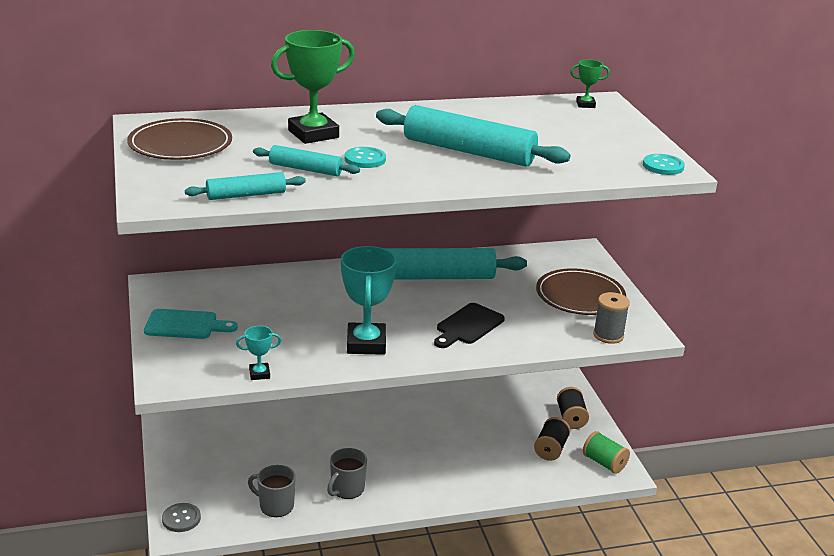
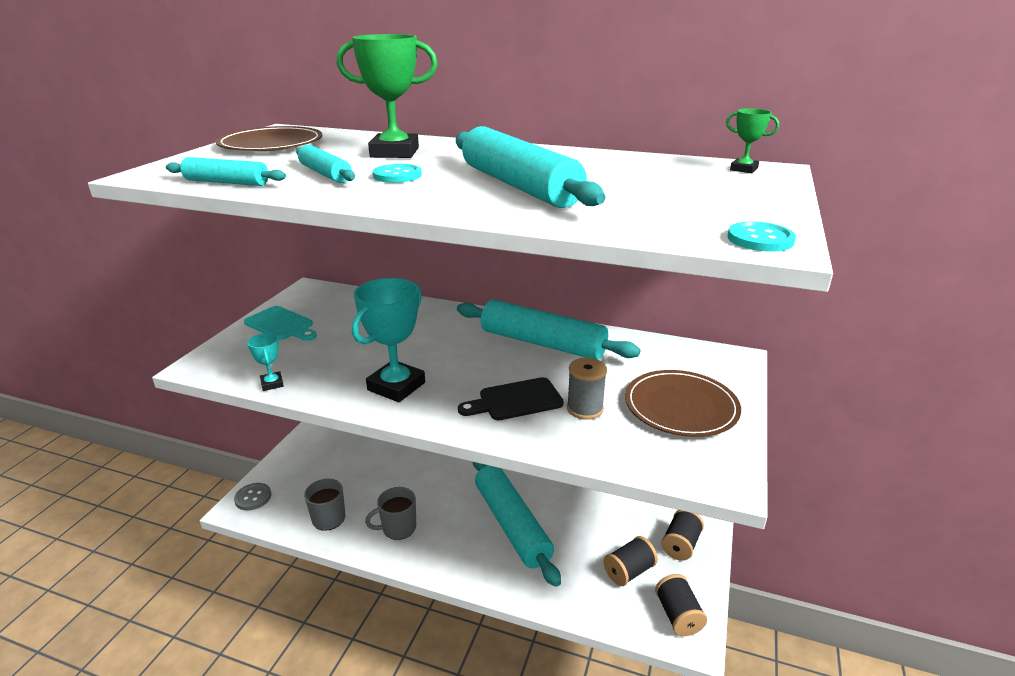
camera: 35 degrees right, 0 degrees up
turquoise trophy [236,326,281,380] -> turquoise trophy turned 45 degrees clockwise [247,333,284,391]
green spool [583,431,630,474] -> black spool [655,574,707,636]
grey spool [593,292,630,344] -> grey spool moved to [567,358,607,420]
none -> turquoise rolling pin [473,462,561,587]

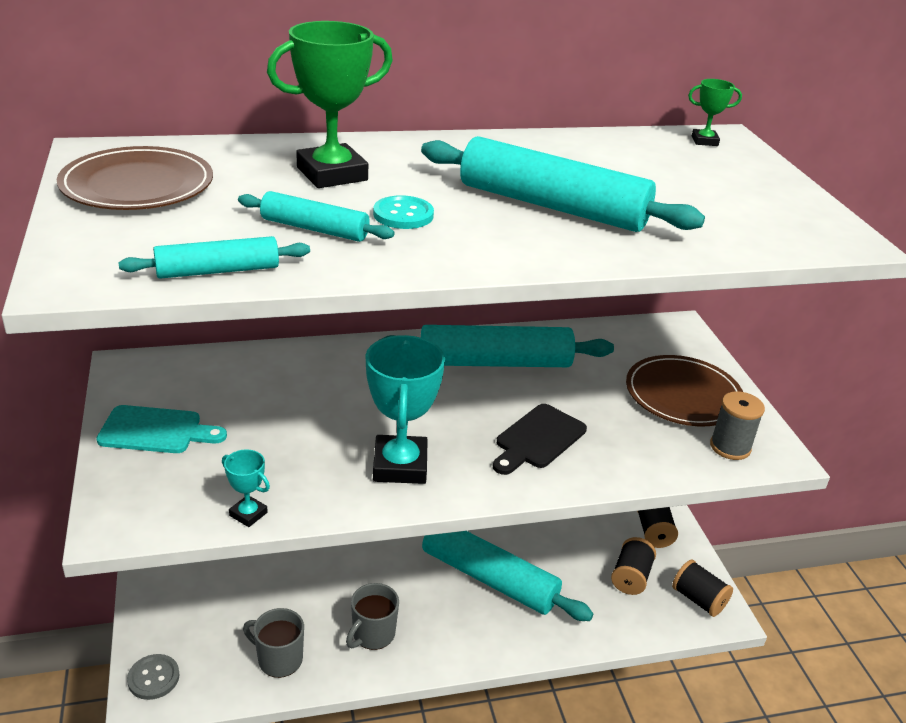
camera: 35 degrees left, 5 degrees up
grey spool [567,358,607,420] -> grey spool moved to [710,391,765,460]
turquoise button [727,222,796,252] -> none

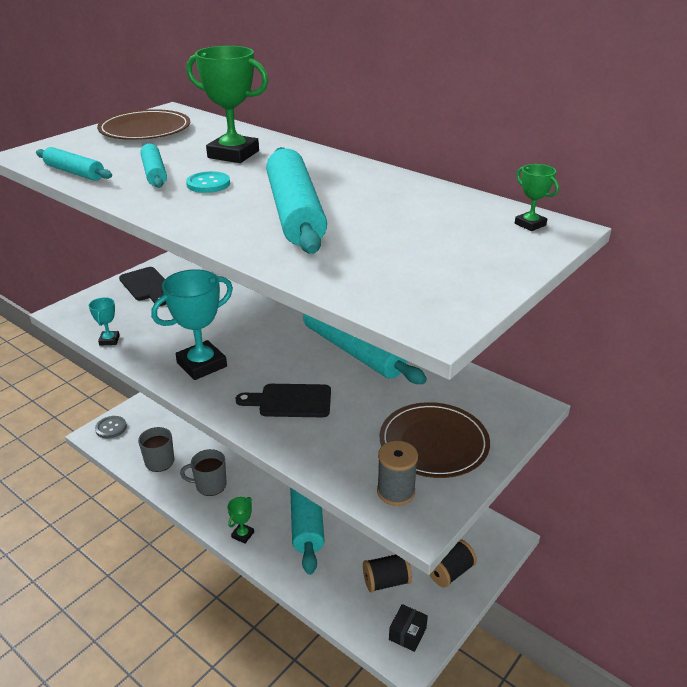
camera: 55 degrees right, 0 degrees up
turquoise cutting board [96,405,227,453] -> black cutting board [119,267,166,306]
black spool [672,560,733,617] -> black box [389,604,428,652]
none -> green trophy [227,497,254,544]

